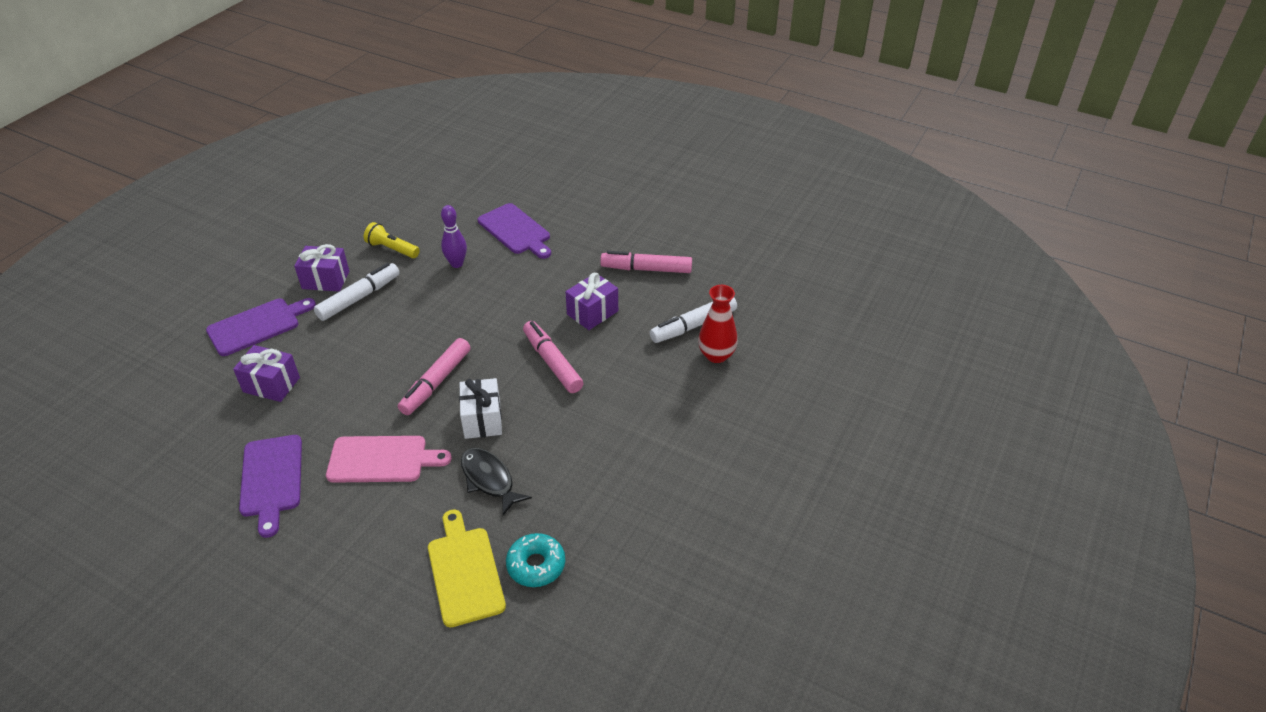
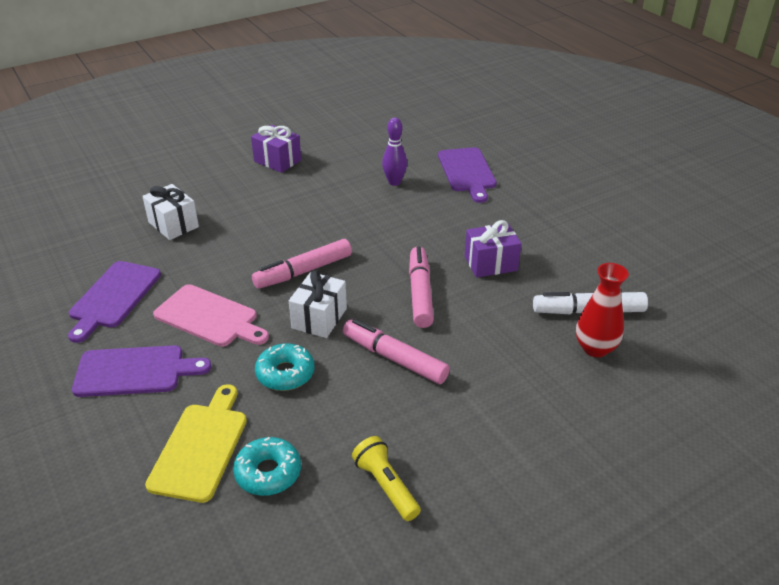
camera: 30 degrees right, 5 degrees down
purple cutting board [206,298,316,356] -> purple cutting board moved to [72,345,212,397]
purple gift [233,345,300,402] -> white gift [142,184,199,240]
white marker [314,263,400,321] -> none
yellow flashlight [364,222,420,258] -> yellow flashlight moved to [352,436,421,521]
black fish [461,448,532,516] -> turquoise donut [255,343,315,391]
pink marker [600,251,692,273] -> pink marker moved to [343,319,450,384]

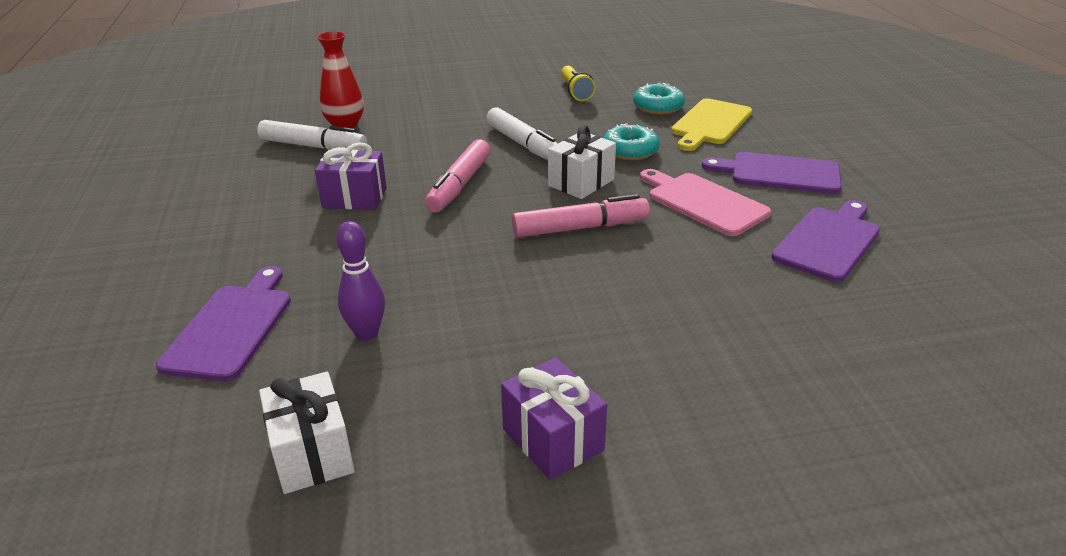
camera: 160 degrees left, 5 degrees down
white gift [142,184,199,240] -> white gift moved to [259,372,354,494]
pink marker [343,319,450,384] -> white marker [486,107,558,160]

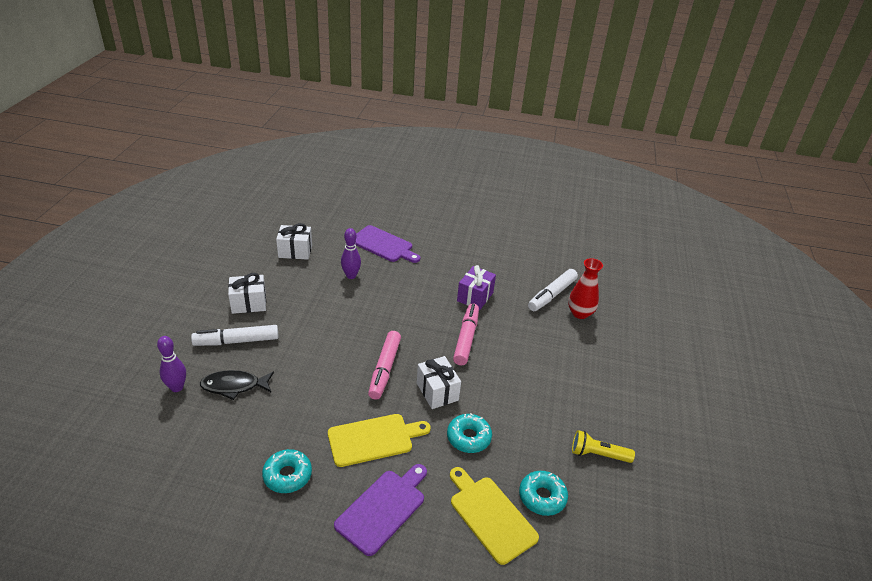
camera: 110 degrees right, 5 degrees up
pink marker [425,139,491,213] -> pink marker turned 60 degrees clockwise [453,303,479,365]
white marker [486,107,558,160] -> white marker moved to [191,325,278,346]
purple gift [501,358,607,480] -> white gift [228,273,266,314]
pink cutting board [640,169,771,236] -> yellow cutting board [328,414,431,467]
purple cutting board [771,200,880,282] -> turquoise donut [262,449,312,493]
none -> purple bowling pin [157,336,186,392]
none -> black fish [200,370,274,400]

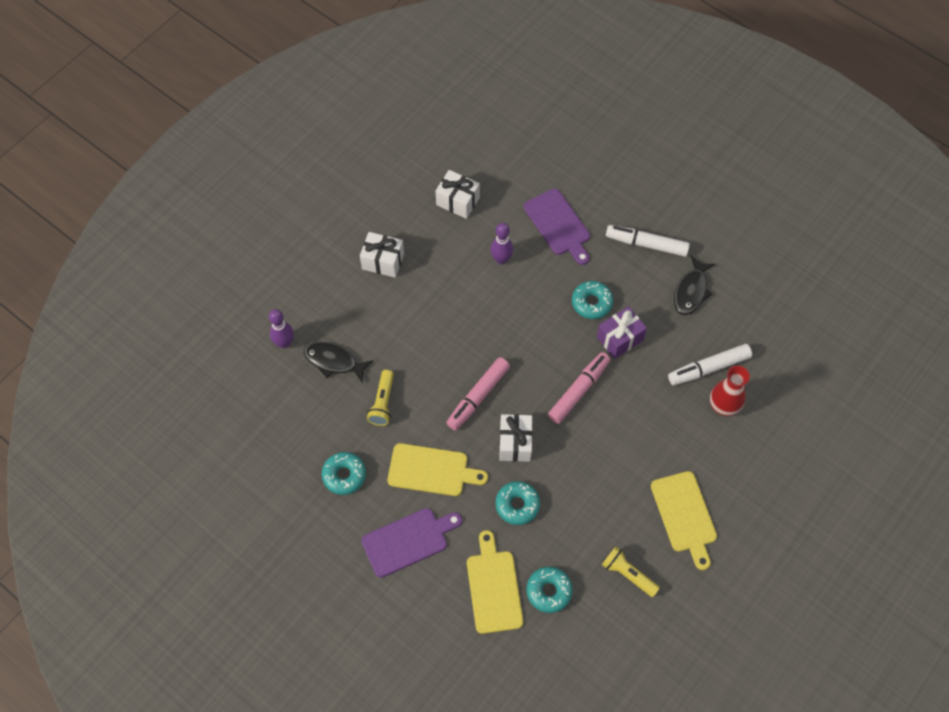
camera: 30 degrees right, 25 degrees up
white marker [191,325,278,346] -> white marker moved to [606,225,690,257]
none -> yellow flashlight [367,370,394,426]
none -> turquoise donut [572,281,613,319]
none -> yellow cutting board [651,471,717,570]
none -> black fish [674,256,715,315]

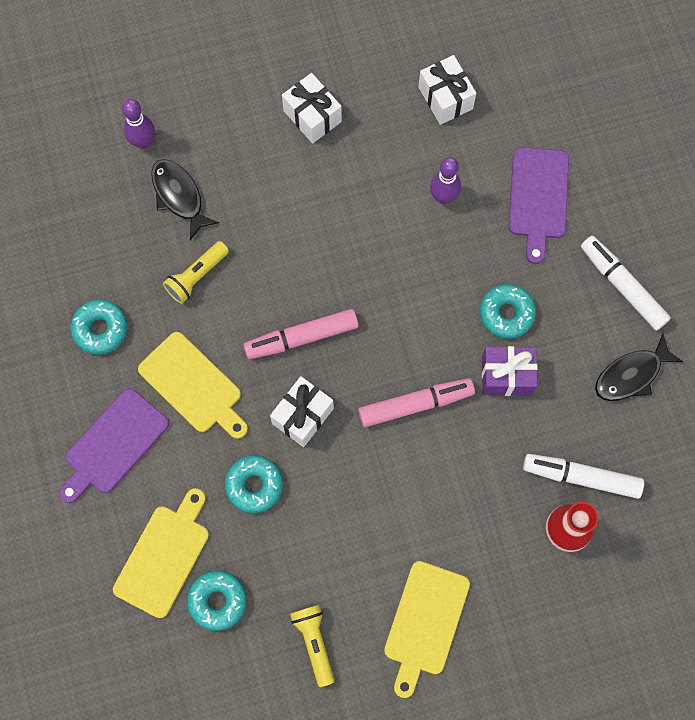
camera: 35 degrees right, 10 degrees up
purple cutting board [361,508,462,578] -> purple cutting board turned 120 degrees clockwise [59,388,169,503]

